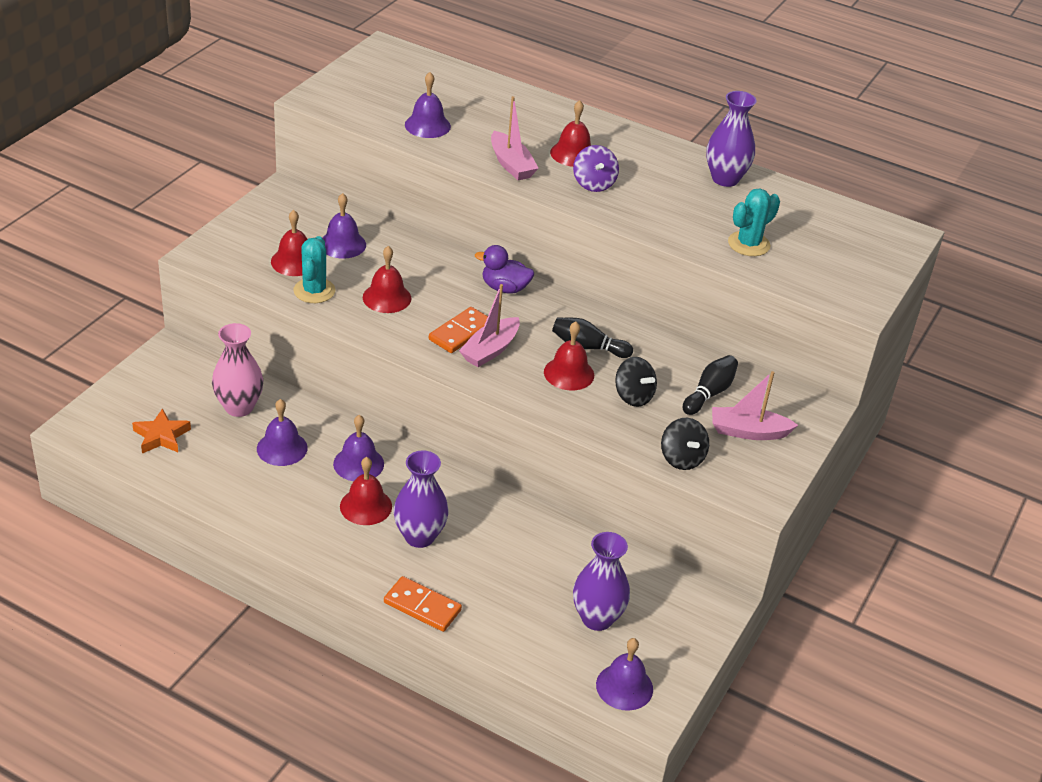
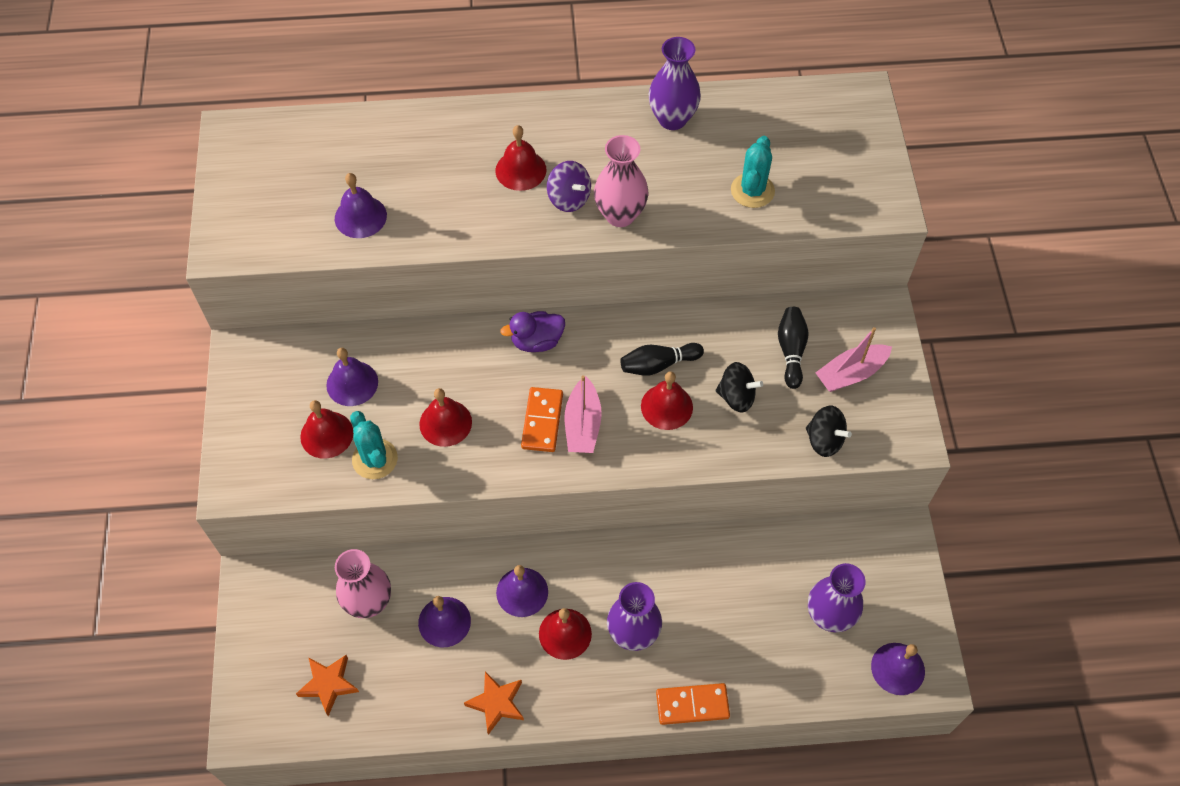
camera: 30 degrees left, 20 degrees up
pink boat [491,96,539,180] -> none
none -> orange star [464,671,524,735]
none -> pink vase [594,135,649,227]

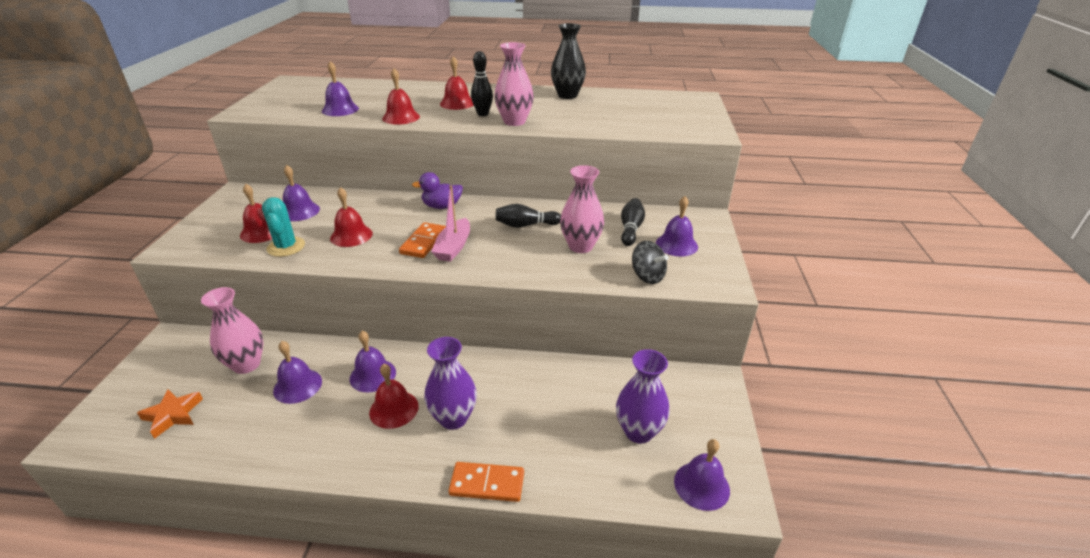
camera: 10 degrees right, 25 degrees down
orange star [464,671,524,735] -> none
purple spinning top [547,161,591,212] -> black bowling pin [471,51,493,116]
red bell [641,371,693,430] -> red bell moved to [382,68,420,125]
purple vase [649,37,701,130] -> black vase [551,23,586,99]
black spinning top [716,362,763,412] -> pink vase [560,165,604,253]
turquoise cactus [731,136,775,208] -> none
pink boat [815,327,892,392] -> purple bell [656,196,698,257]

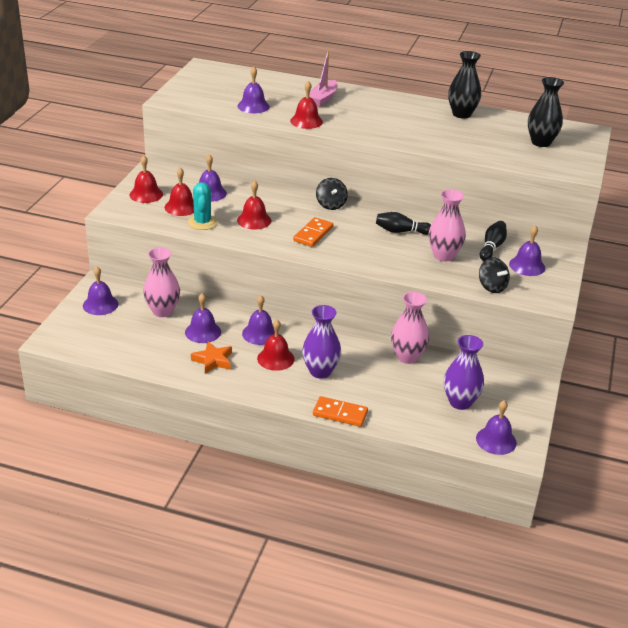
camera: 10 degrees right, 0 degrees up
orange star [137,389,203,439] -> orange star moved to [191,342,232,374]
purple duck [412,172,463,209] -> black spinning top [316,178,348,210]
pink boat [431,185,470,262] -> pink boat moved to [309,51,338,107]
red bell [440,56,473,110] -> red bell moved to [129,155,163,203]
black bowling pin [471,51,493,116] -> none
pink vase [494,42,534,126] -> pink vase moved to [391,292,429,364]
none -> purple bell [83,267,119,315]
none -> black vase [528,77,564,147]

